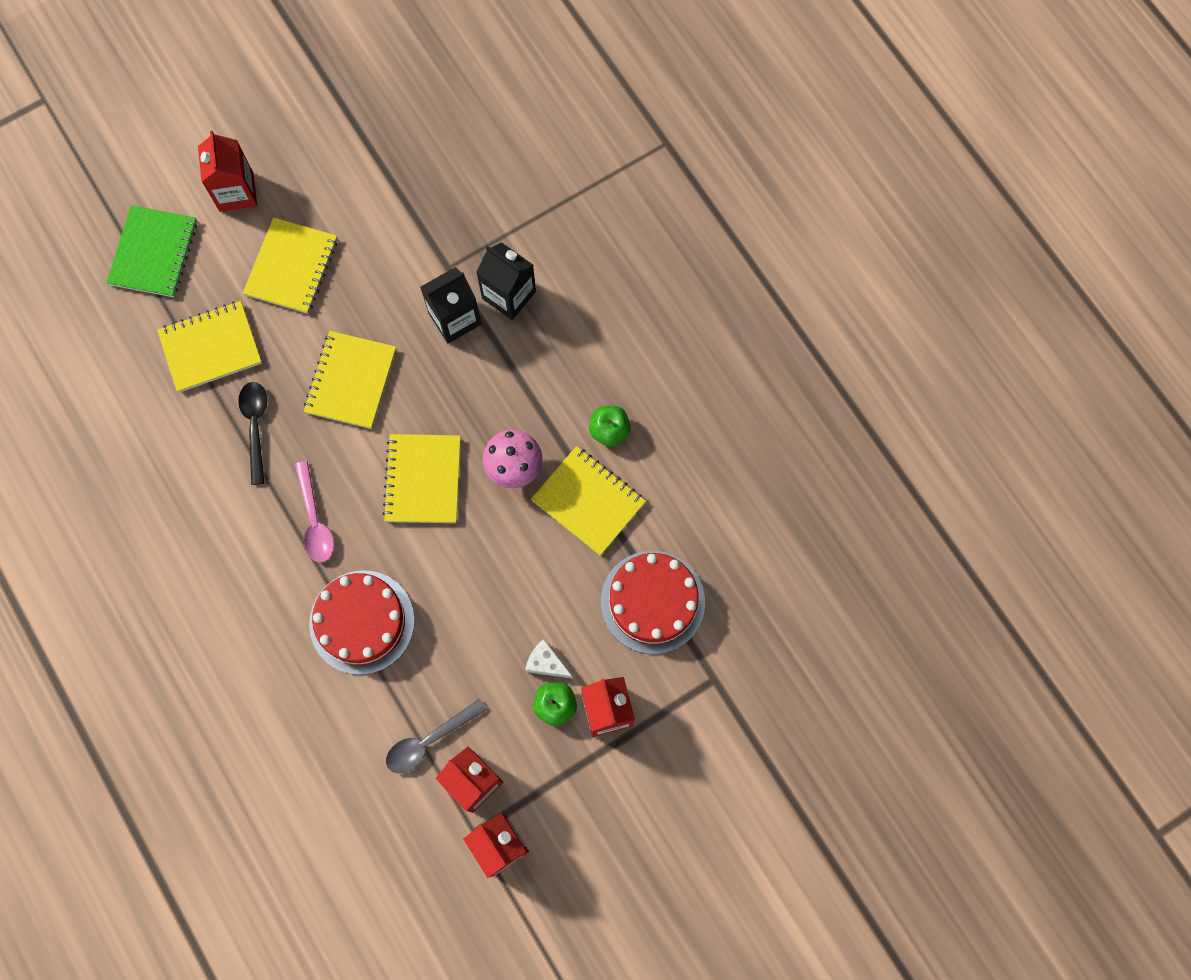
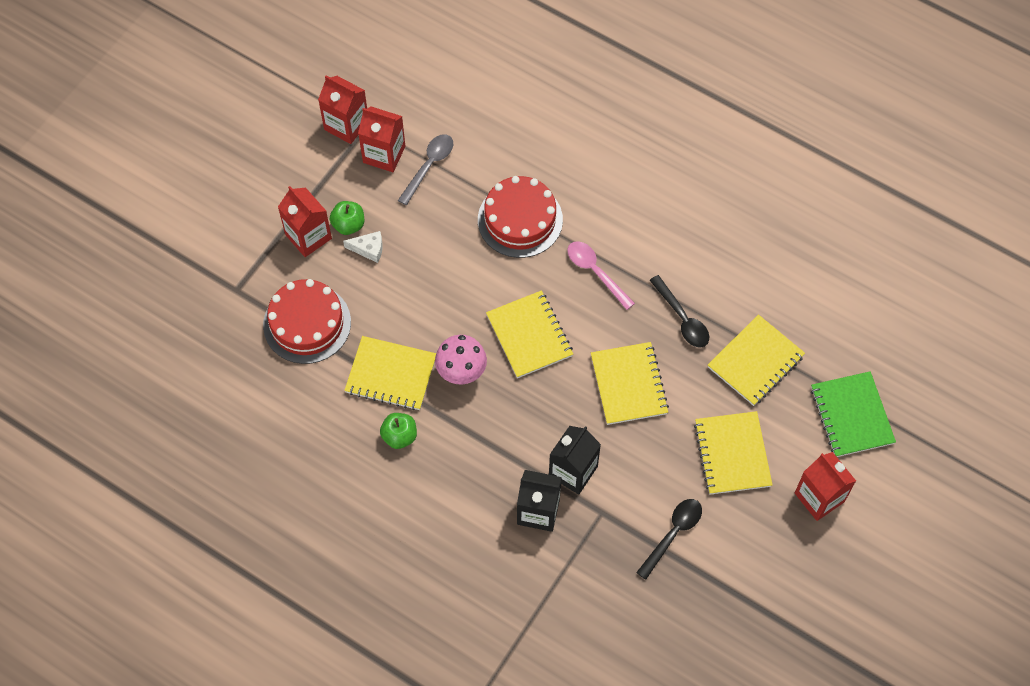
camera: 155 degrees right, 10 degrees down
none -> black spoon [636,499,702,580]

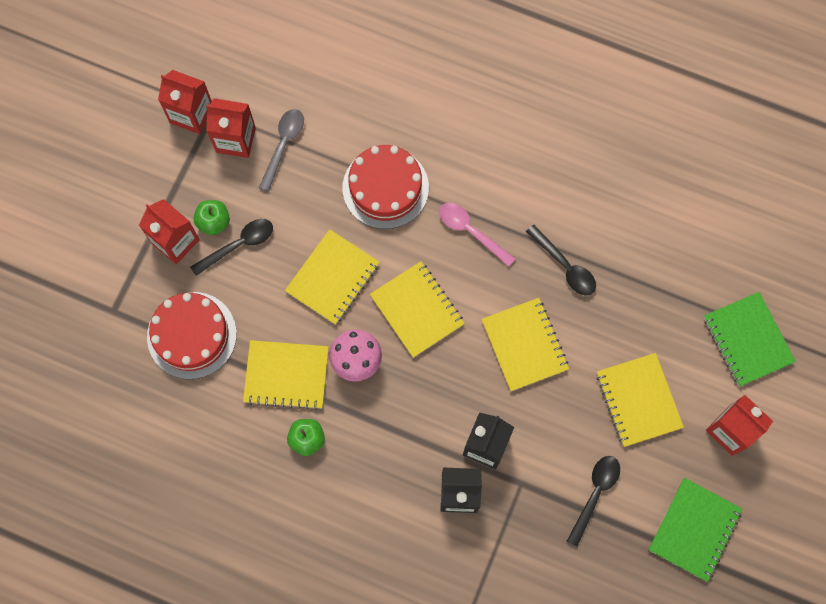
camera: 10 degrees left, 10 degrees up
white cheese [343,231,383,263] -> black spoon [190,219,273,276]
yellow notebook [708,314,805,406] -> yellow notebook moved to [285,229,380,325]
none -> green notebook [648,478,743,582]

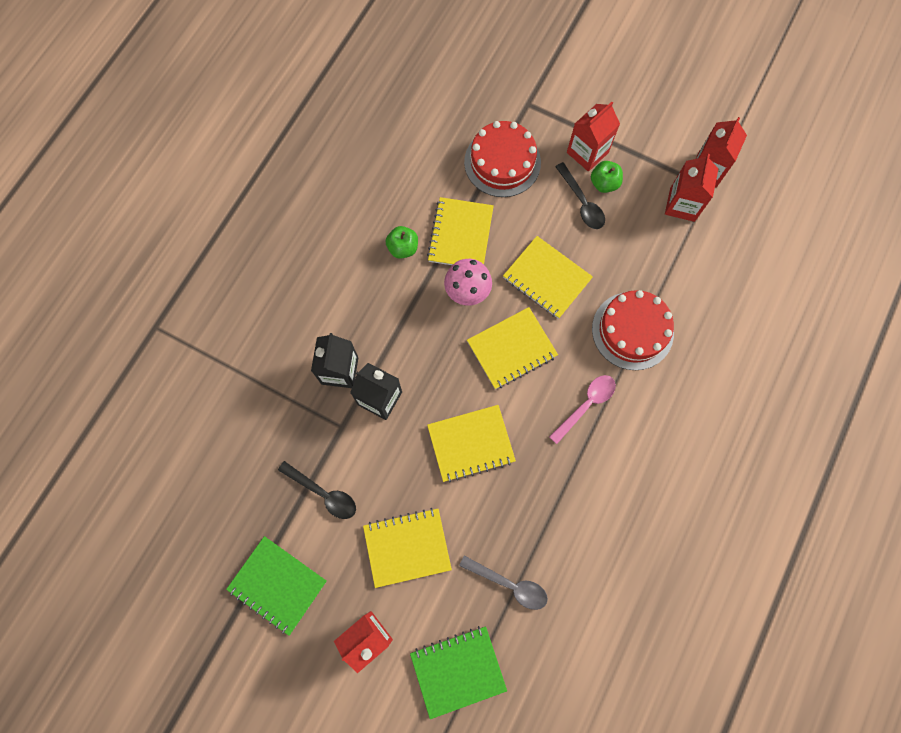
camera: 95 degrees right, 0 degrees up
grey spoon [259,109,304,192] -> grey spoon moved to [459,556,548,610]
black spoon [526,225,596,296] -> none

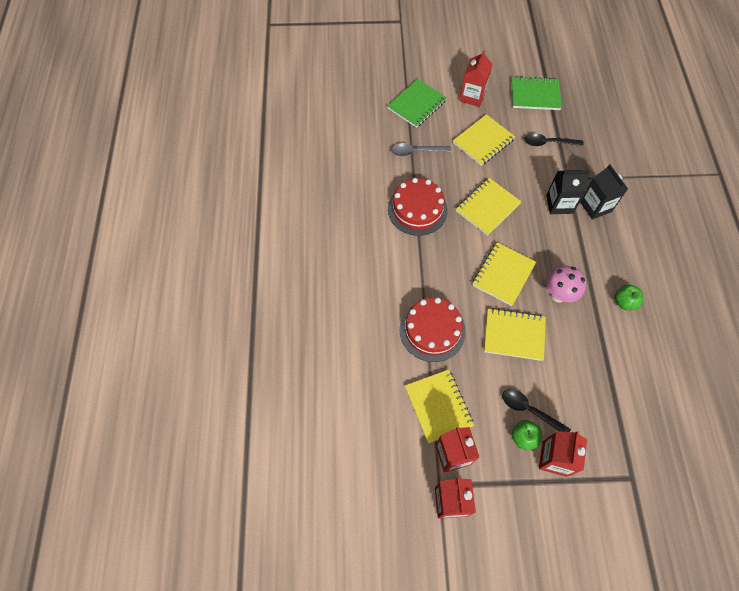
camera: 150 degrees right, 10 degrees down
yellow notebook [427,197,494,265] -> yellow notebook moved to [405,369,474,444]
red cake [464,121,541,197] -> red cake moved to [388,178,448,236]
pink spoon [549,375,616,444] -> none

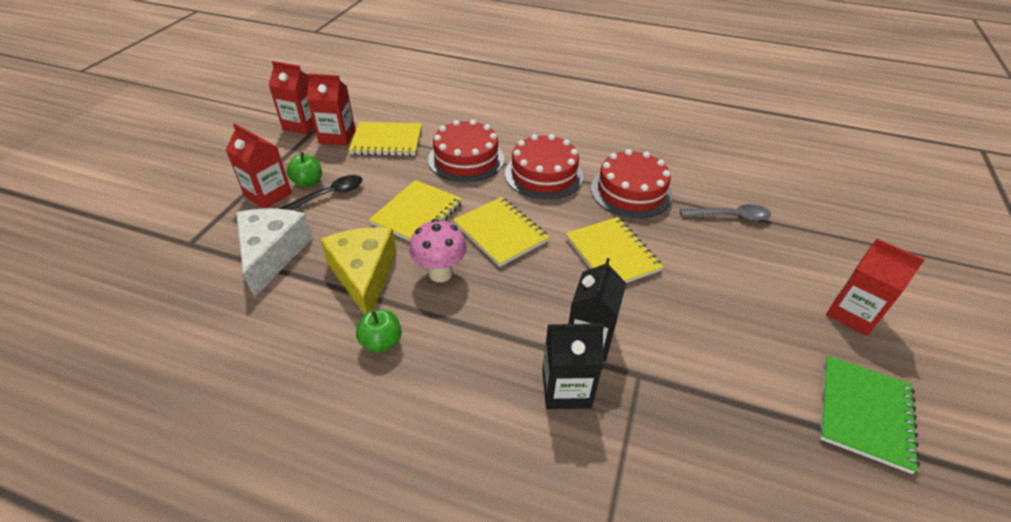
camera: 110 degrees right, 20 degrees down
green notebook [387,79,447,128] -> none
grey spoon [391,143,451,156] -> grey spoon turned 75 degrees clockwise [680,204,771,221]
yellow notebook [453,114,515,166] -> none
black spoon [524,133,584,146] -> none
none -> white cheese [236,208,313,298]
none -> yellow cheese [320,227,396,314]
none -> red cake [505,134,583,200]

